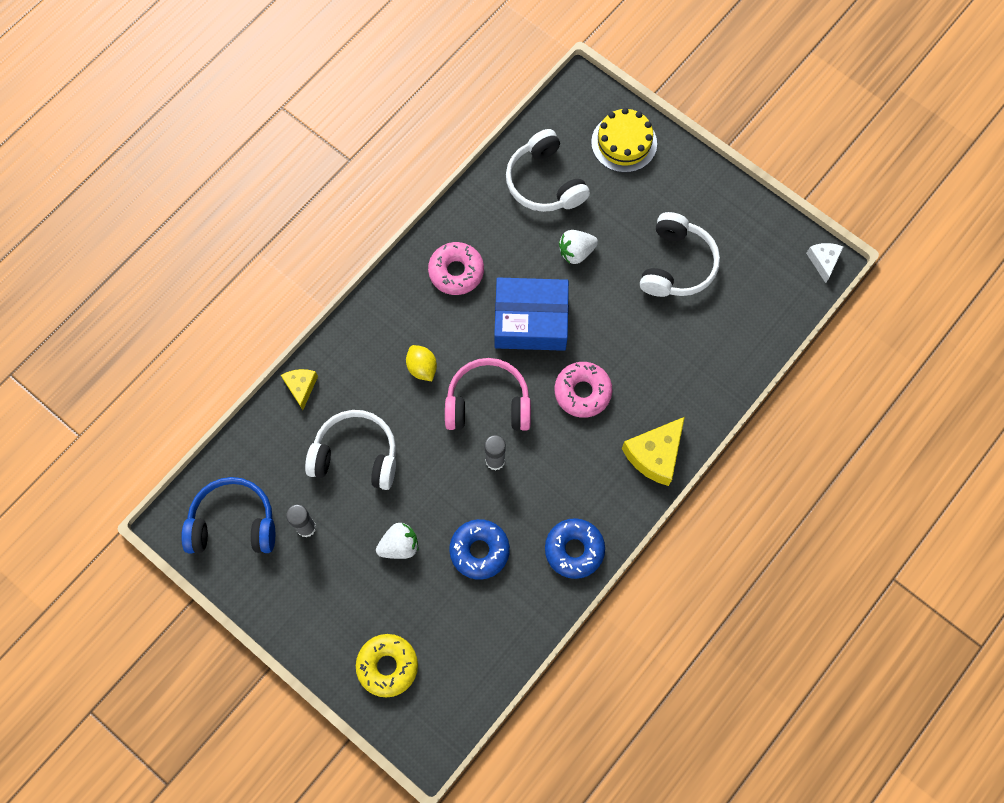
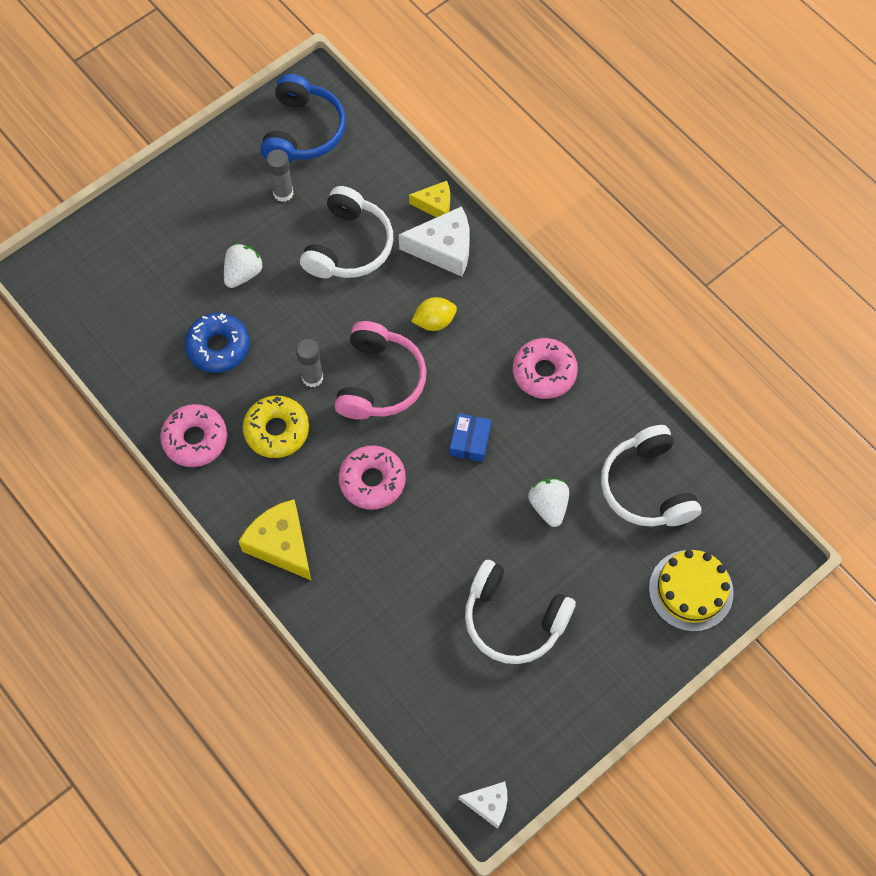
camera: 100 degrees right, 5 degrees down
yellow donut [356,634,418,698] -> yellow donut moved to [243,395,309,458]
white strawberry [376,523,418,559] -> white strawberry turned 135 degrees counterclockwise [224,243,263,288]
blue box [494,277,569,351] -> blue box [450,413,492,462], size x0.47
white headphones [506,129,590,212] -> white headphones turned 90 degrees counterclockwise [601,425,701,527]
blue donut [545,518,605,579] -> pink donut [160,404,227,467]
none -> white cheese [399,206,470,277]

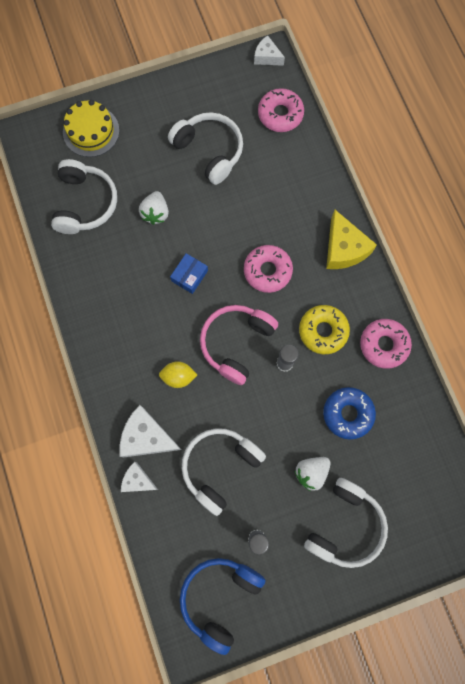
camera: 160 degrees left, 10 degrees up
yellow cheese [409,181,450,217] -> white cheese [121,462,158,492]
pink donut [513,338,578,399] -> pink donut moved to [258,88,304,132]
none -> white headphones [304,478,388,568]

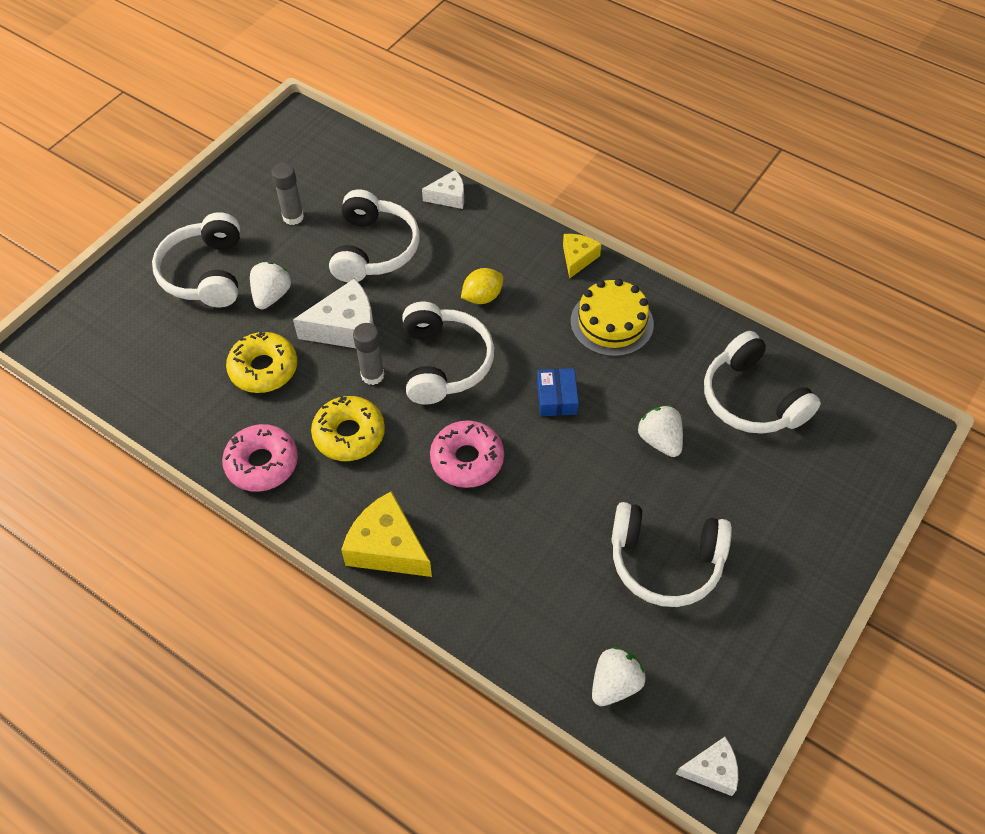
camera: 145 degrees right, 20 degrees down
yellow cake [63,100,119,157] -> yellow cake moved to [571,279,654,357]
white cheese [120,405,182,457] -> white cheese moved to [293,278,374,348]
blue headphones [180,558,265,655] -> none
pink headphones [200,305,278,385] -> white headphones [402,302,494,404]
pink donut [258,88,304,132] -> white strawberry [592,647,646,706]
blue donut [323,387,376,440] -> yellow donut [226,331,297,393]
none -> yellow cheese [563,234,601,279]

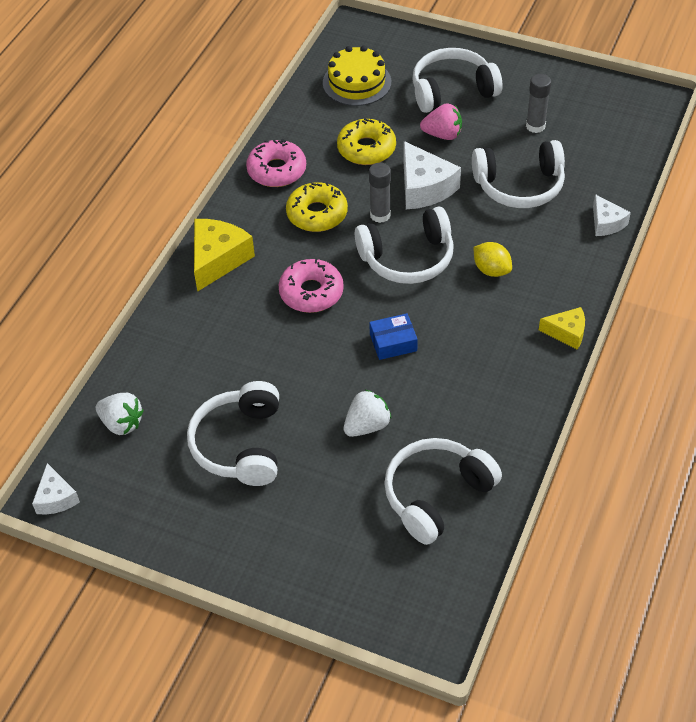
camera: 80 degrees right, 5 degrees down
white strawberry [250,262,291,309] -> pink strawberry [420,104,462,140]
yellow cake [571,279,654,357] -> yellow cake moved to [323,46,391,106]

